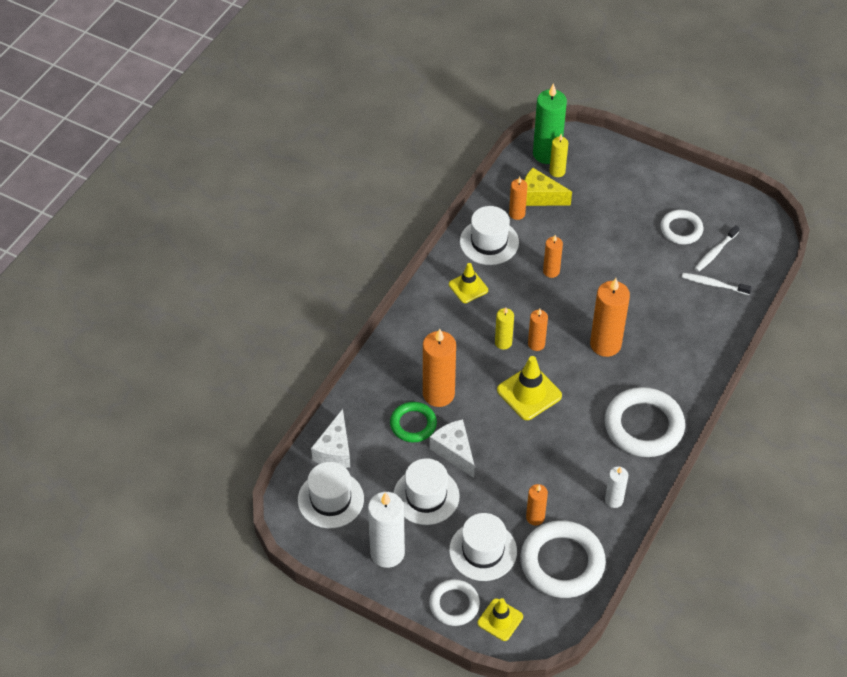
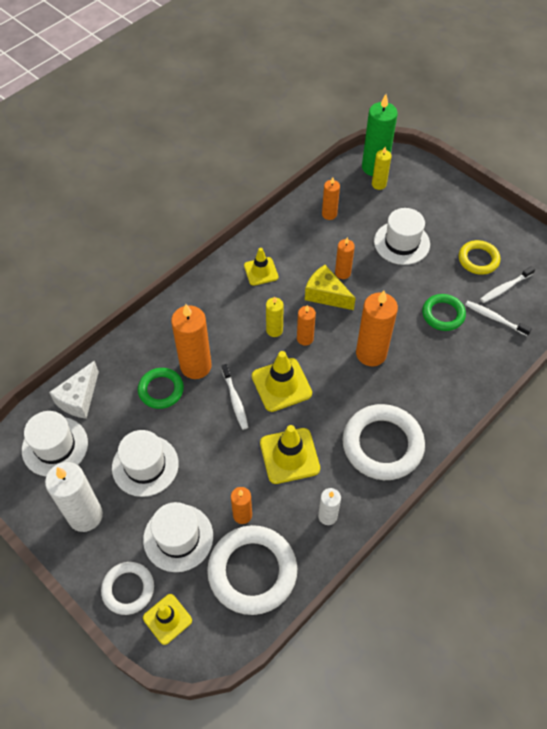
camera: 15 degrees right, 5 degrees up
white cheese [430,419,475,478] -> none
white hat [460,206,519,265] -> white hat moved to [374,208,430,265]
yellow cheese [524,168,572,206] -> yellow cheese moved to [305,265,356,310]
white ring [660,210,703,245] -> yellow ring [459,240,500,275]
none -> white toothbrush [222,364,248,430]
none -> yellow traffic cone [260,425,320,484]
none -> green ring [422,294,466,331]

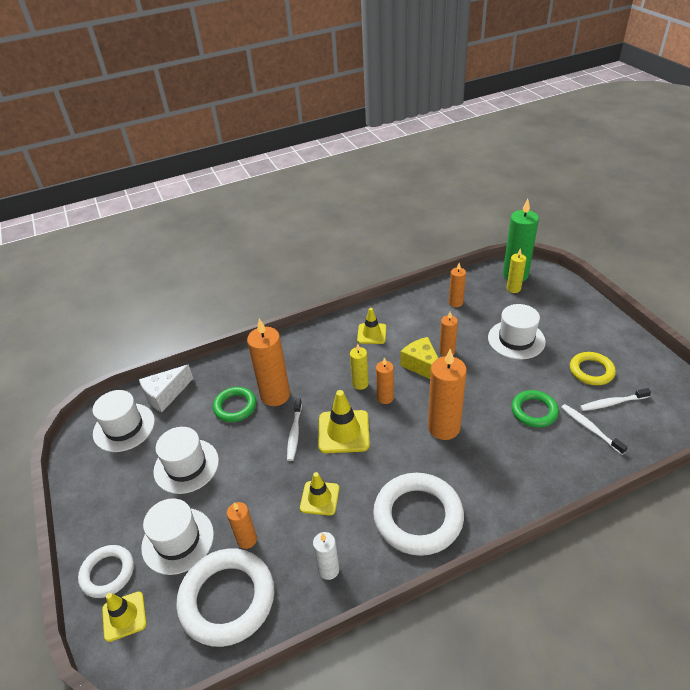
camera: 25 degrees right, 15 degrees down
white candle [45,462,103,532] -> none
yellow traffic cone [260,425,320,484] -> yellow traffic cone [300,472,339,516], size x0.65

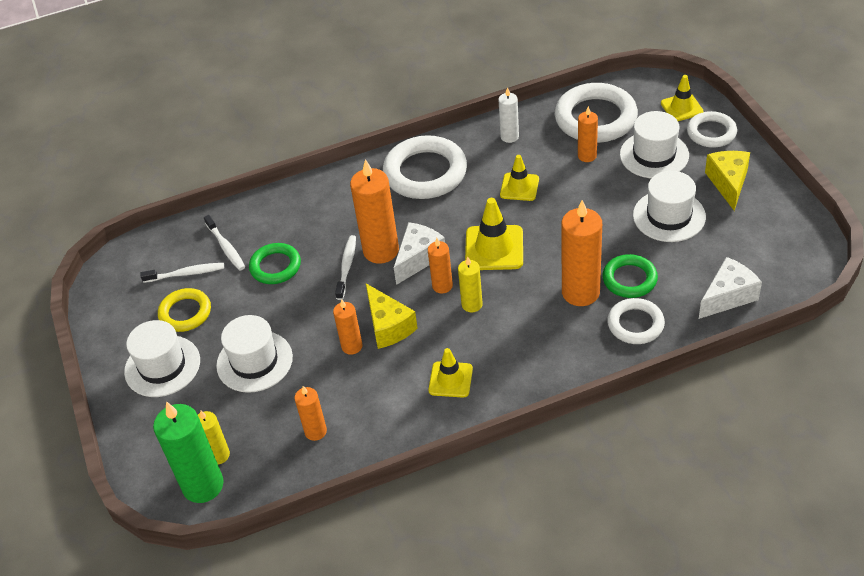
camera: 175 degrees left, 5 degrees up
white hat [92,390,155,452] -> white hat moved to [124,320,200,397]
white toothbrush [287,399,302,461] -> white toothbrush moved to [335,235,356,300]
none -> white cheese [394,222,445,285]
none -> white ring [608,298,665,344]
none -> yellow cheese [705,151,750,211]

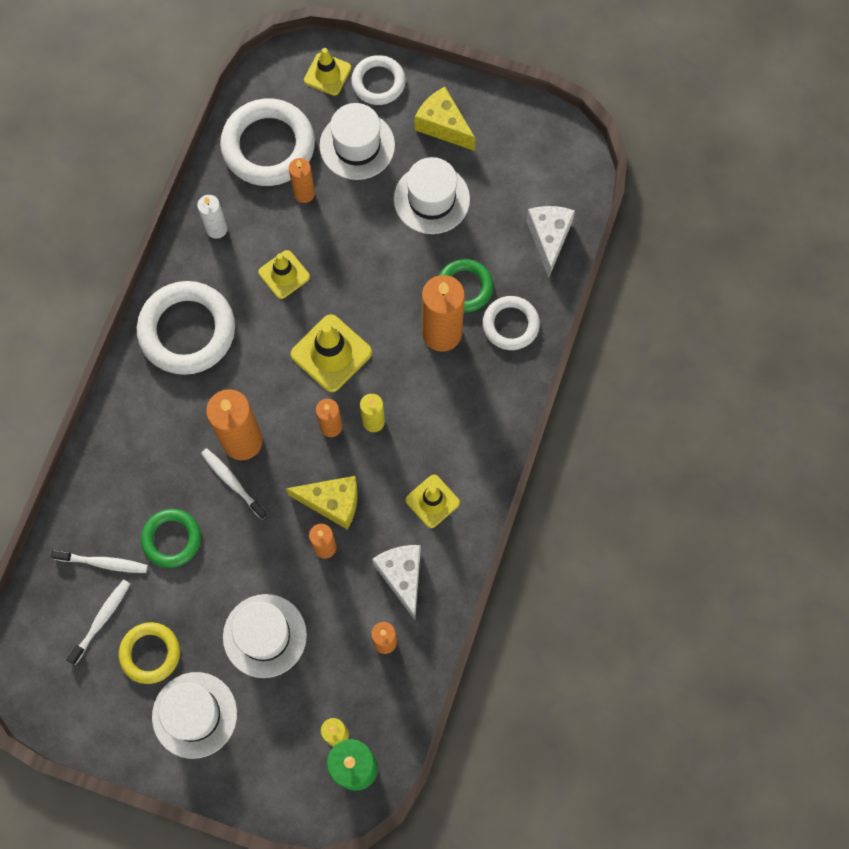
camera: 55 degrees left, 25 degrees up
white cheese [394,222,445,285] -> white cheese moved to [372,545,421,620]

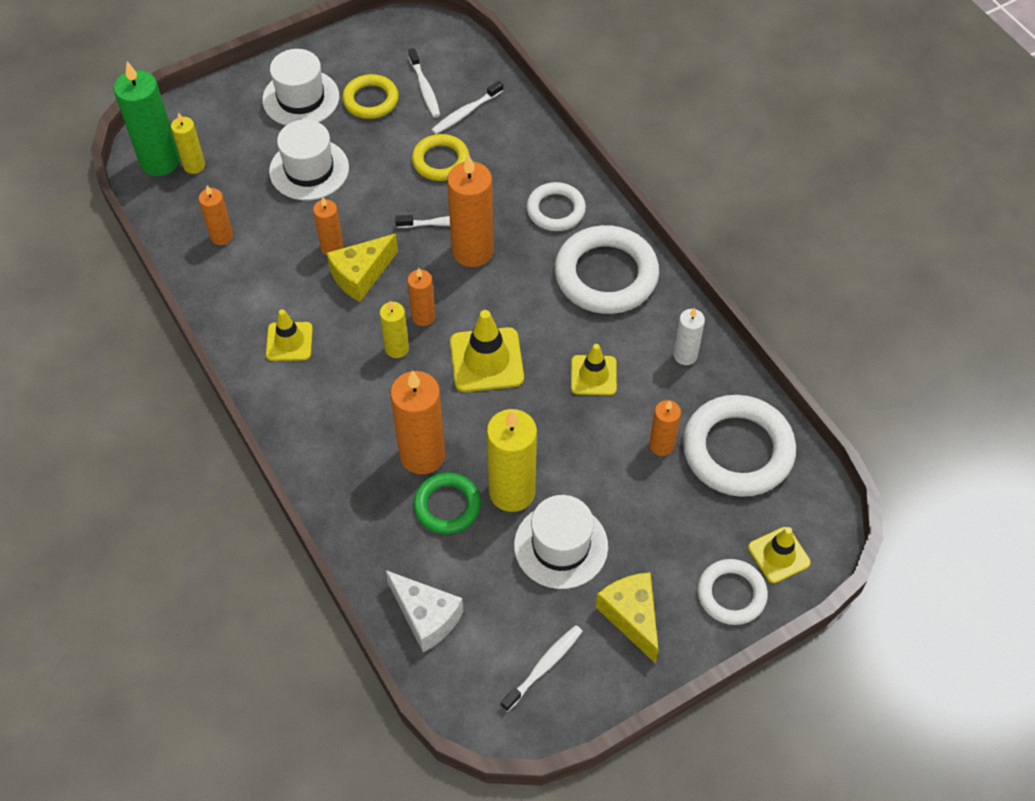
camera: 130 degrees right, 15 degrees down
green ring [141,509,201,568] -> yellow ring [412,134,470,181]
white hat [319,103,395,180] -> none
white cheese [372,545,421,620] -> none
yellow cheese [414,87,476,151] -> yellow cheese turned 105 degrees counterclockwise [596,572,659,664]
white ring [483,296,540,350] -> white ring moved to [527,182,586,231]
none -> yellow candle [487,409,537,512]
none -> white toothbrush [501,625,583,712]

